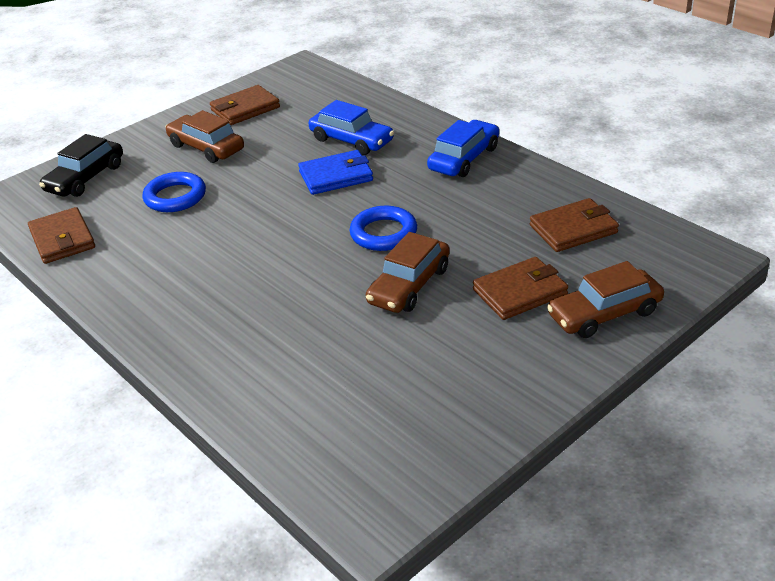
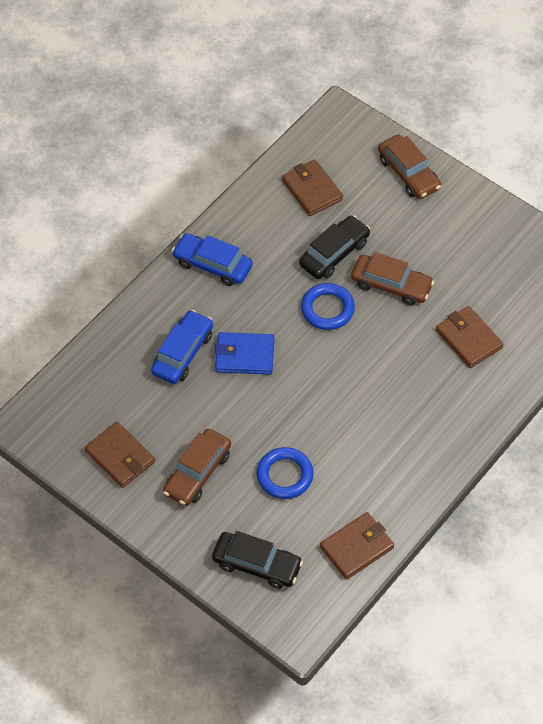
camera: 100 degrees left, 20 degrees up
blue wallet [298,150,373,195] -> blue wallet turned 60 degrees counterclockwise [215,332,275,375]
brown wallet [473,257,568,320] -> brown wallet moved to [436,306,503,368]
none -> black car [299,215,370,279]

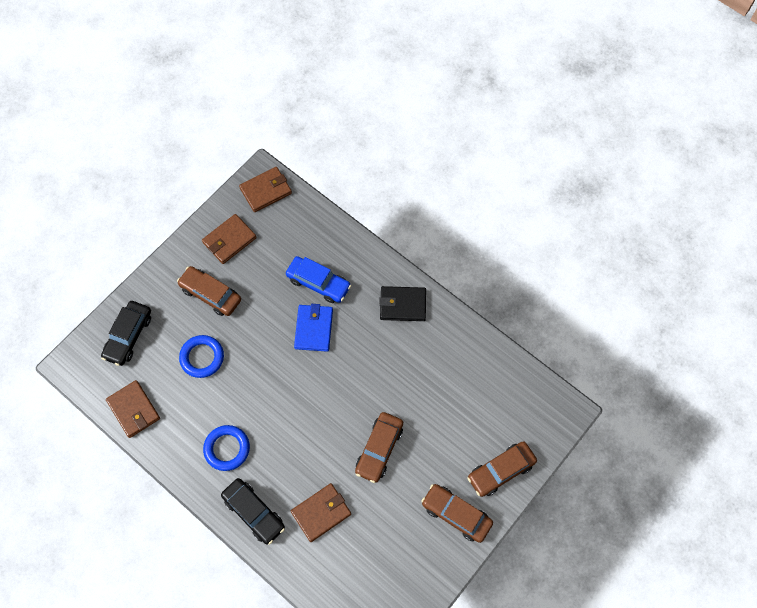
camera: 90 degrees right, 10 degrees up
blue car [172,233,253,286] -> black wallet [379,286,426,321]
brown wallet [282,160,343,216] -> brown wallet moved to [239,167,292,212]
black car [299,215,370,279] -> black car moved to [221,478,285,545]
blue ring [301,283,355,330] -> blue ring moved to [203,425,250,471]
none -> brown car [421,484,493,543]

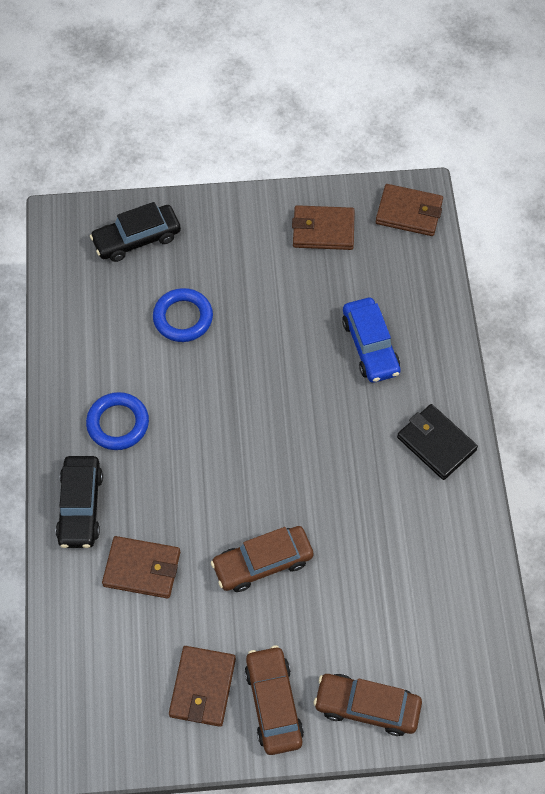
camera: 45 degrees right, 5 degrees down
brown wallet [106,380,160,438] -> brown wallet moved to [169,646,236,727]
brown car [177,266,241,316] -> none
blue wallet [294,304,333,352] -> none

